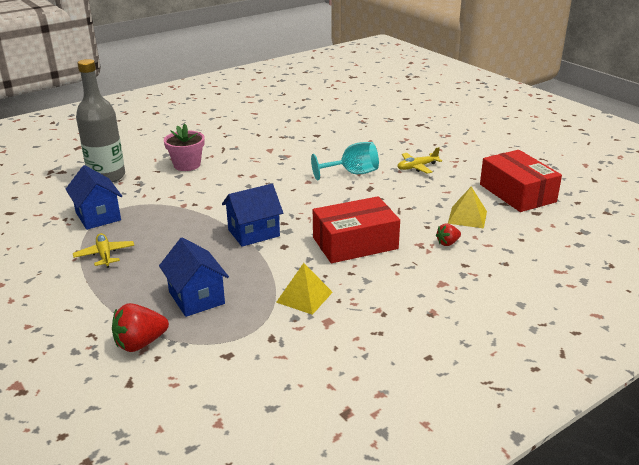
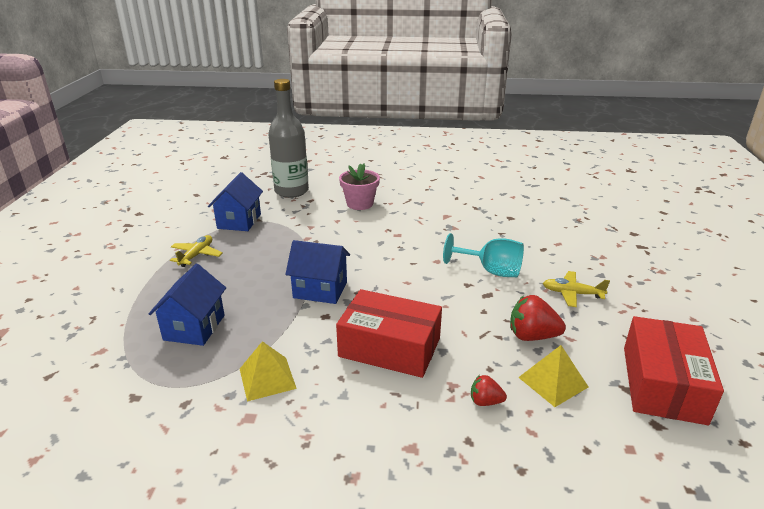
camera: 40 degrees right, 0 degrees up
red strawberry [112,303,169,352] -> red strawberry moved to [510,295,566,341]

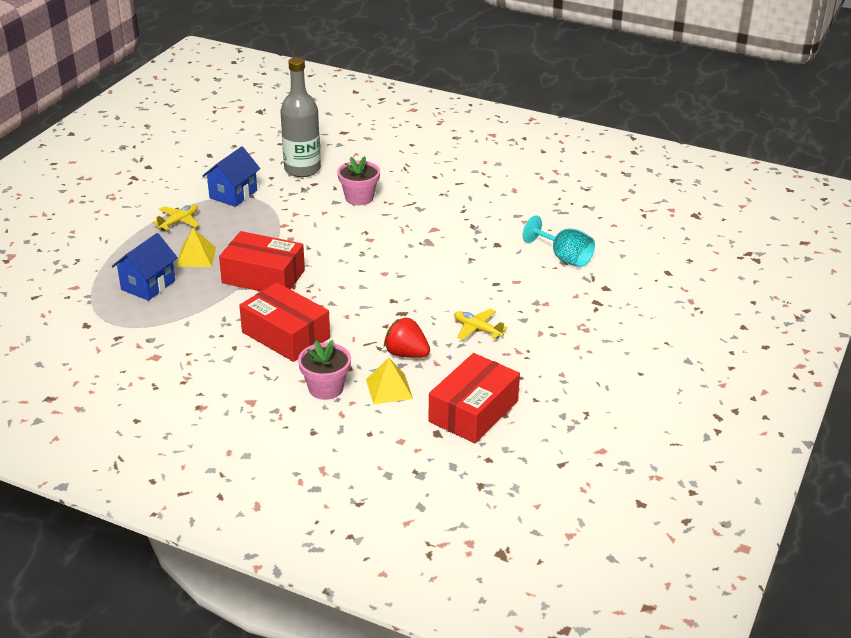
camera: 20 degrees right, 5 degrees up
yellow pyramid [240,341,297,401] -> yellow pyramid moved to [176,228,216,267]
blue house [285,240,350,304] -> red box [219,231,305,291]
turquoise goblet [443,233,524,277] -> turquoise goblet moved to [523,215,595,267]
red strawberry [471,375,507,406] -> pink flower pot [298,340,351,400]

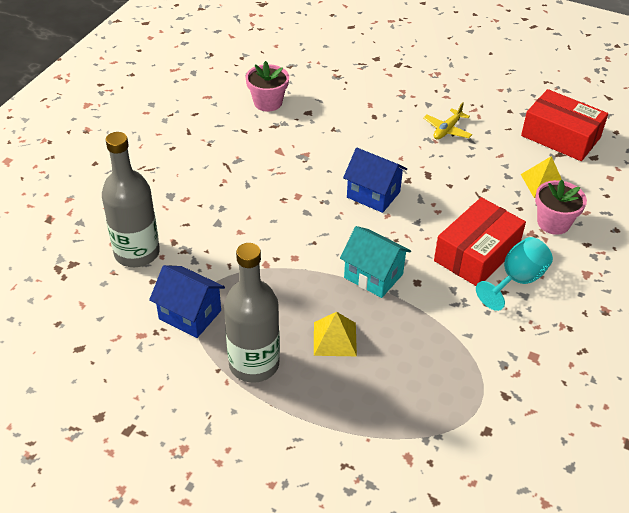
camera: 90 degrees left, 10 degrees up
blue house [112,233,178,301] -> blue house moved to [343,148,407,213]
yellow plane [153,204,200,231] -> grey bottle [224,243,280,383]
red box [219,231,305,291] -> turquoise house [340,226,411,298]
pink flower pot [337,156,380,205] -> pink flower pot moved to [246,61,289,112]
red strawberry [384,317,430,358] -> none
turquoise goblet [523,215,595,267] -> turquoise goblet moved to [476,237,553,311]

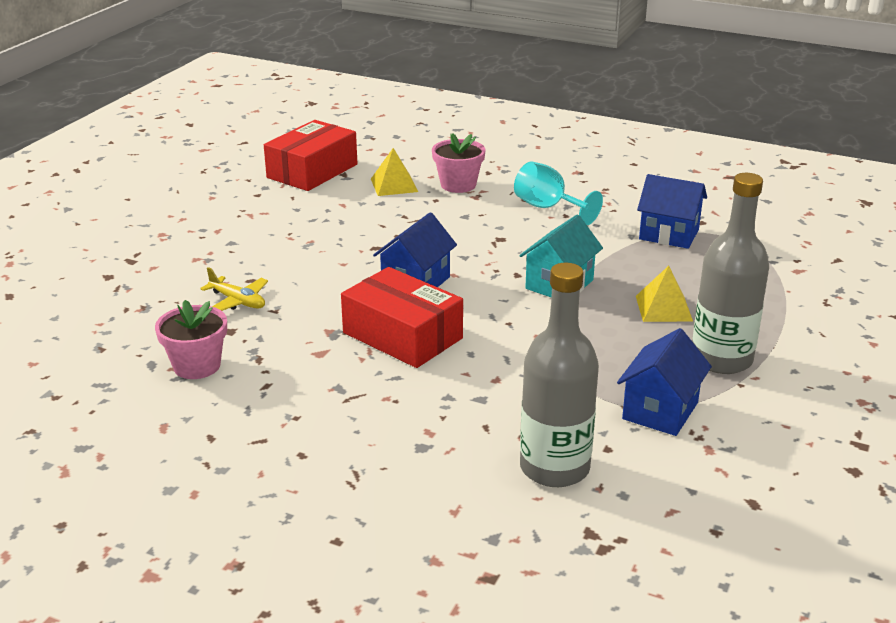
camera: 90 degrees left, 15 degrees down
yellow plane [423,102,472,139] -> yellow plane moved to [200,267,268,311]
red box [434,197,526,286] -> red box moved to [341,267,463,368]
none -> blue house [637,174,707,249]

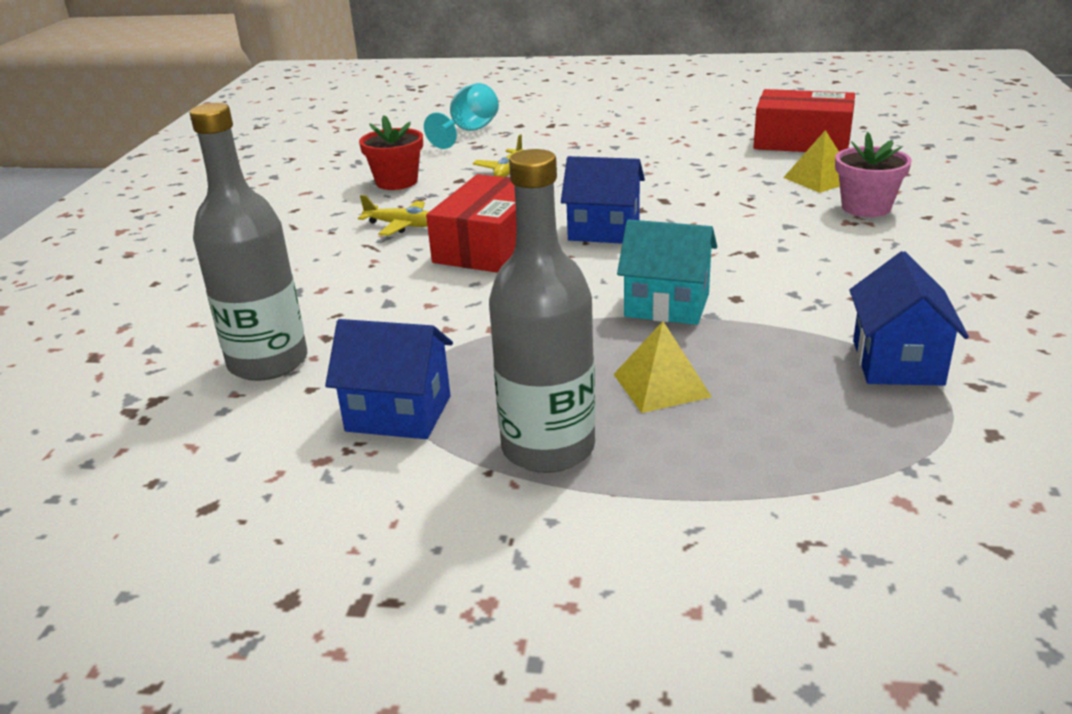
camera: 75 degrees right, 0 degrees up
pink flower pot [155,300,227,379] -> red flower pot [359,115,423,190]
turquoise goblet [514,161,603,225] -> turquoise goblet moved to [424,83,499,149]
none -> yellow plane [358,195,428,236]

